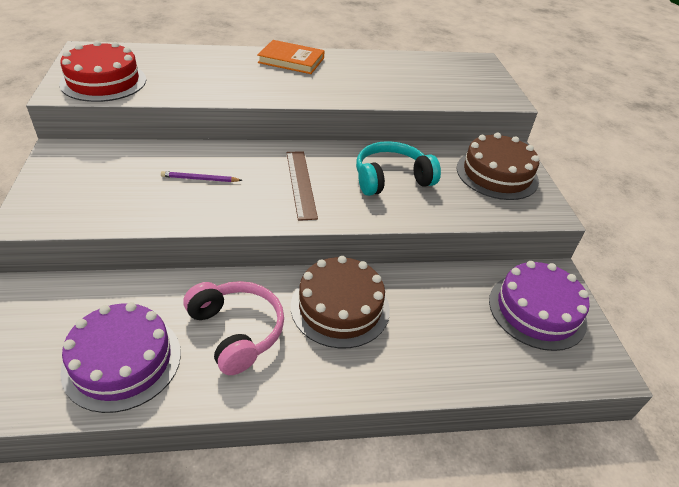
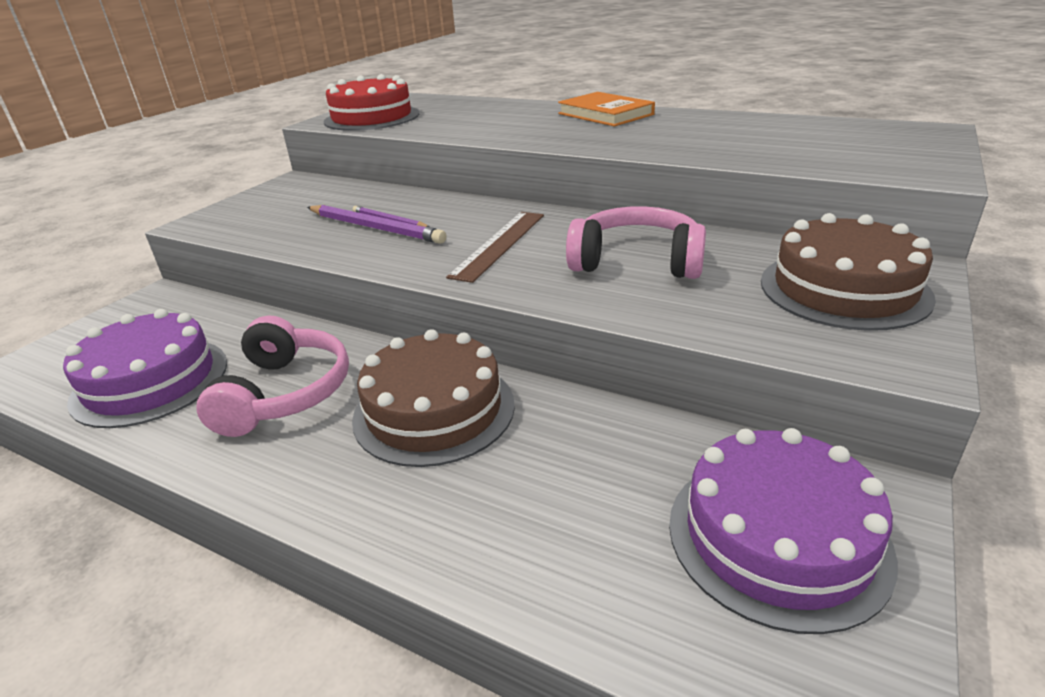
camera: 40 degrees right, 10 degrees down
turquoise headphones [356,141,441,196] -> pink headphones [566,206,706,279]
none -> purple pencil [307,205,446,244]

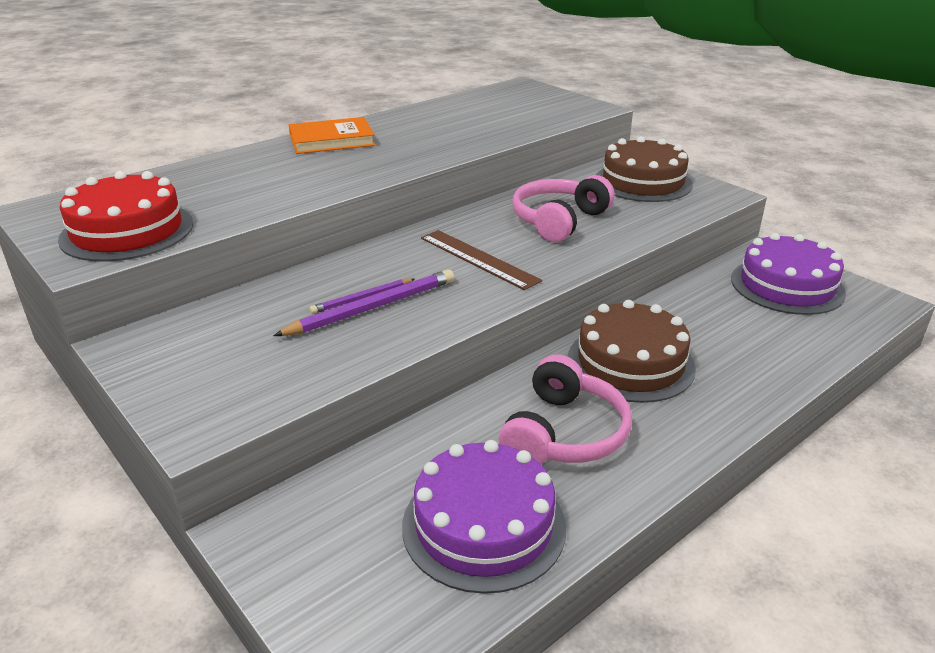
camera: 70 degrees left, 0 degrees up
pink headphones [197,315,349,437] -> pink headphones turned 90 degrees clockwise [499,354,632,464]

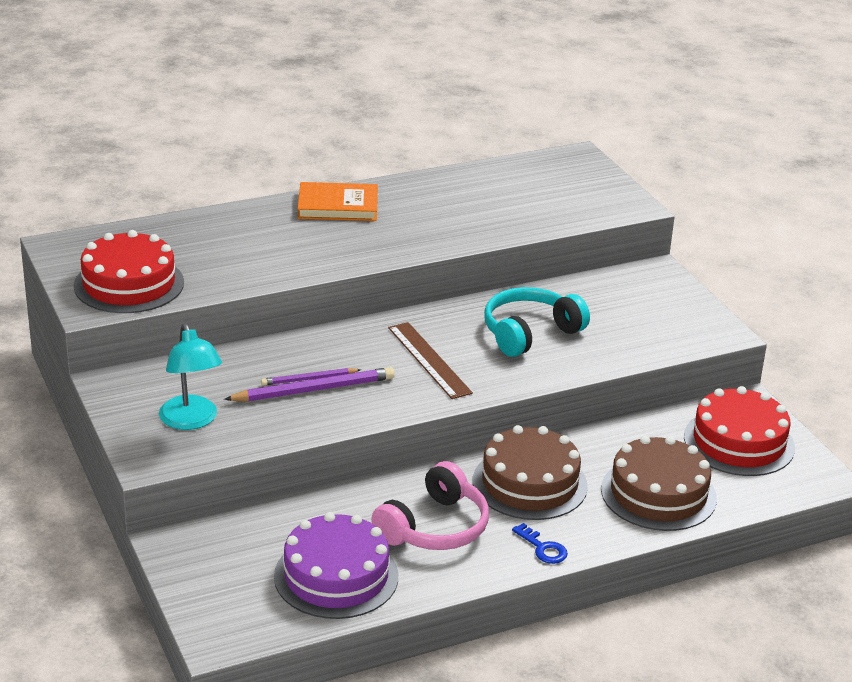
camera: 15 degrees right, 0 degrees up
pink headphones [512,175,615,242] -> turquoise headphones [484,287,590,357]
brown cake [596,136,693,202] -> brown cake moved to [601,435,717,531]
purple cake [731,233,846,315] -> red cake [684,386,795,476]
none -> turquoise lamp [159,323,222,430]
none -> blue key [512,523,568,564]

